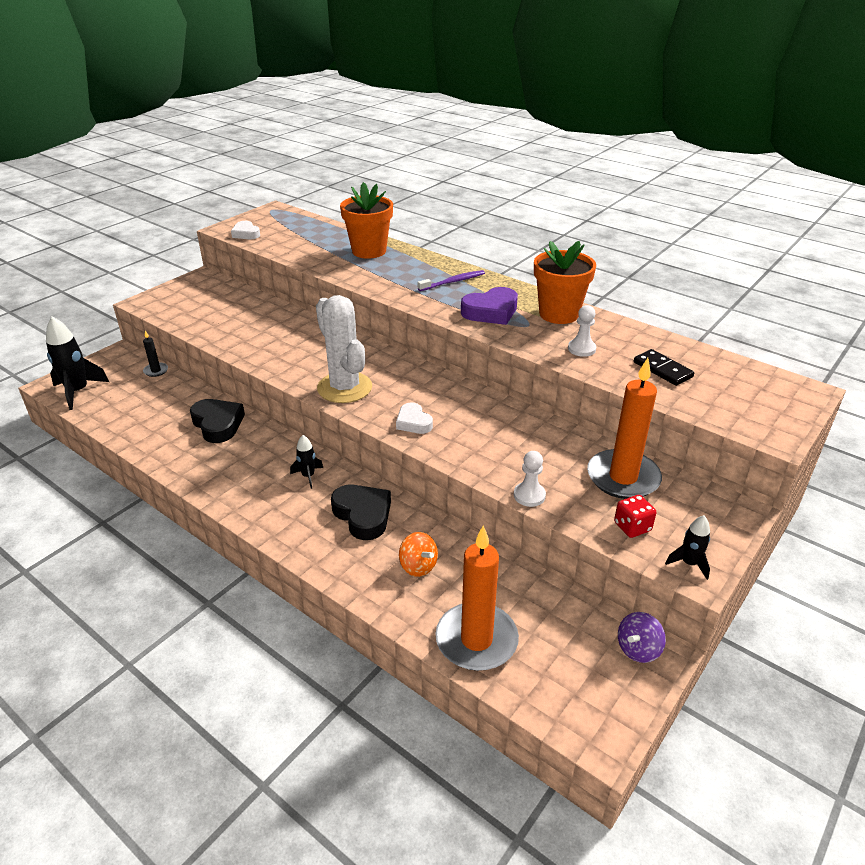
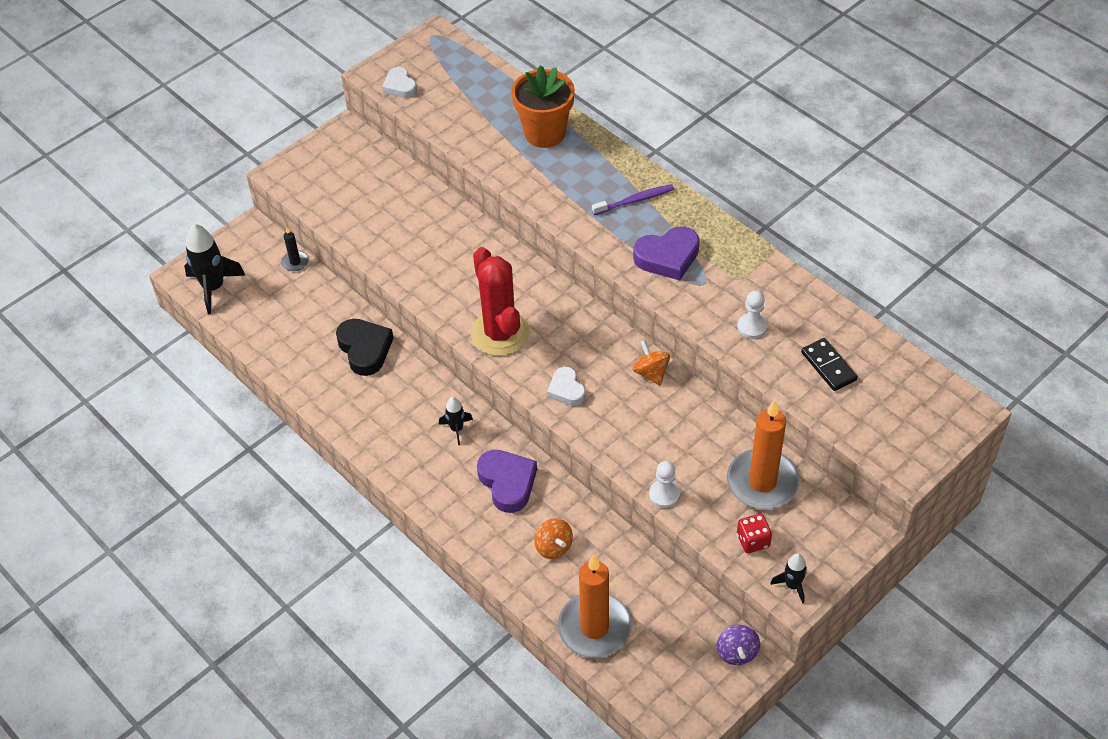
camera: 10 degrees right, 15 degrees up
white cactus [316,295,372,403] -> red cactus [471,247,530,356]
black heart [331,485,391,540] -> purple heart [477,450,537,513]
orange flower pot [534,241,596,324] -> none
purple spinning top [618,612,666,663] -> purple spinning top turned 60 degrees counterclockwise [717,625,760,665]
none -> orange spinning top [632,340,670,386]

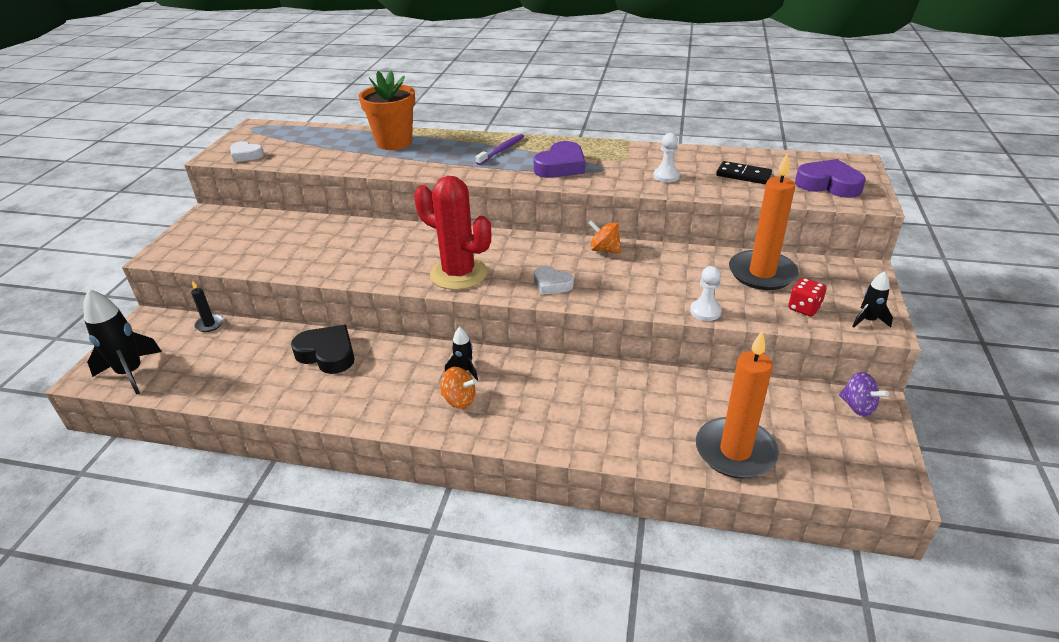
camera: 35 degrees left, 15 degrees down
purple heart [477,450,537,513] -> purple heart moved to [795,159,866,198]
orange spinning top [534,518,573,559] -> orange spinning top moved to [441,367,477,409]

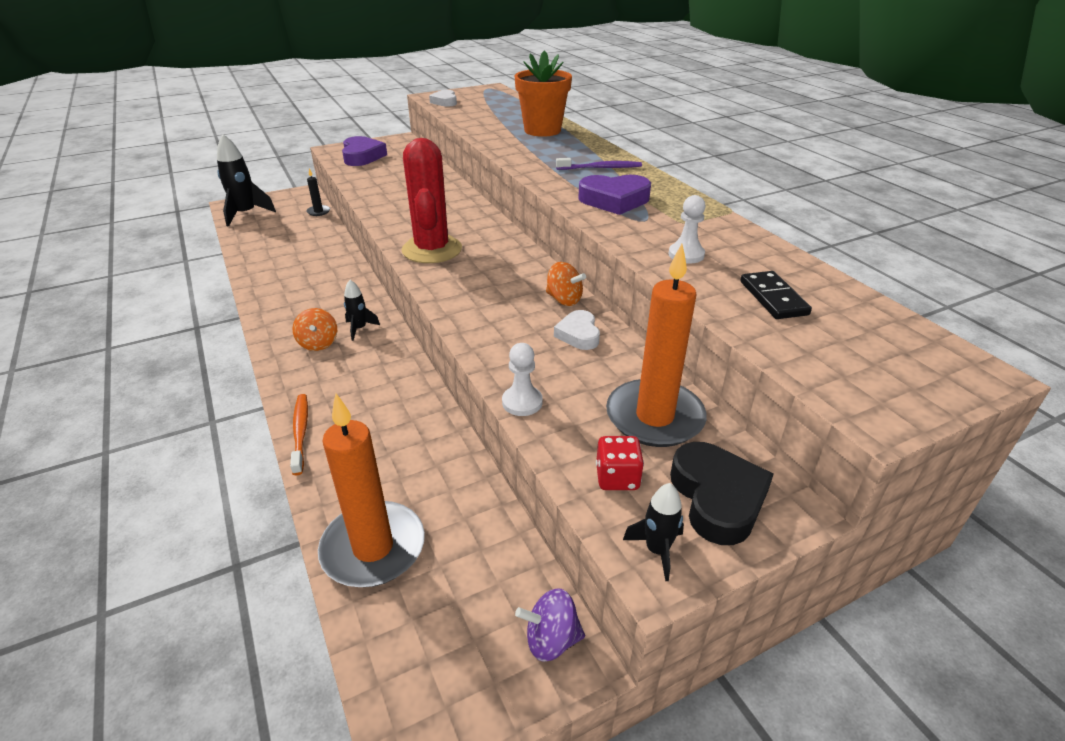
camera: 50 degrees right, 0 degrees up
black heart [291,325,355,374] -> black heart moved to [670,442,774,545]
white heart [534,266,574,295] -> white heart moved to [554,310,600,350]
orange spinning top [588,220,621,253] -> orange spinning top turned 135 degrees clockwise [546,262,586,306]
purple heart [795,159,866,198] -> purple heart moved to [342,136,387,166]
purple spinning top [839,372,889,417] -> purple spinning top turned 75 degrees clockwise [515,588,585,662]
none -> orange toothbrush [290,394,308,475]

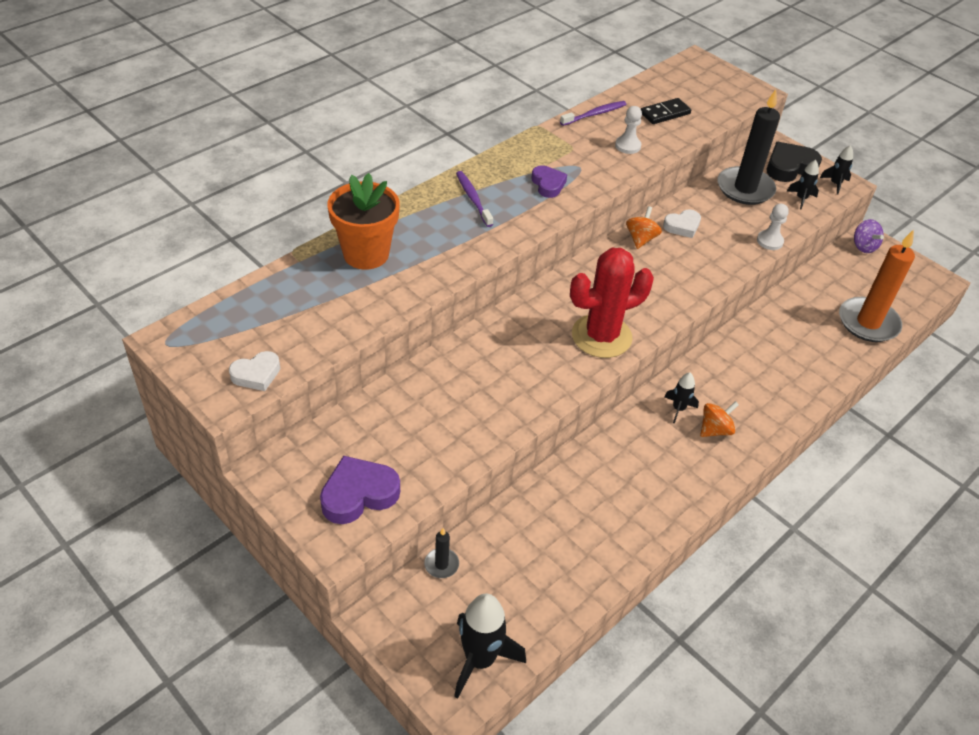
camera: 110 degrees left, 10 degrees up
orange toothbrush [290,394,308,475] -> none
purple heart [578,175,651,215] -> purple heart [531,165,567,198], size x0.63
red dice [596,436,644,490] -> black rocket [787,160,819,209]
orange candle [606,244,707,447] -> black candle [718,89,780,205]
none -> purple toothbrush [560,101,627,126]

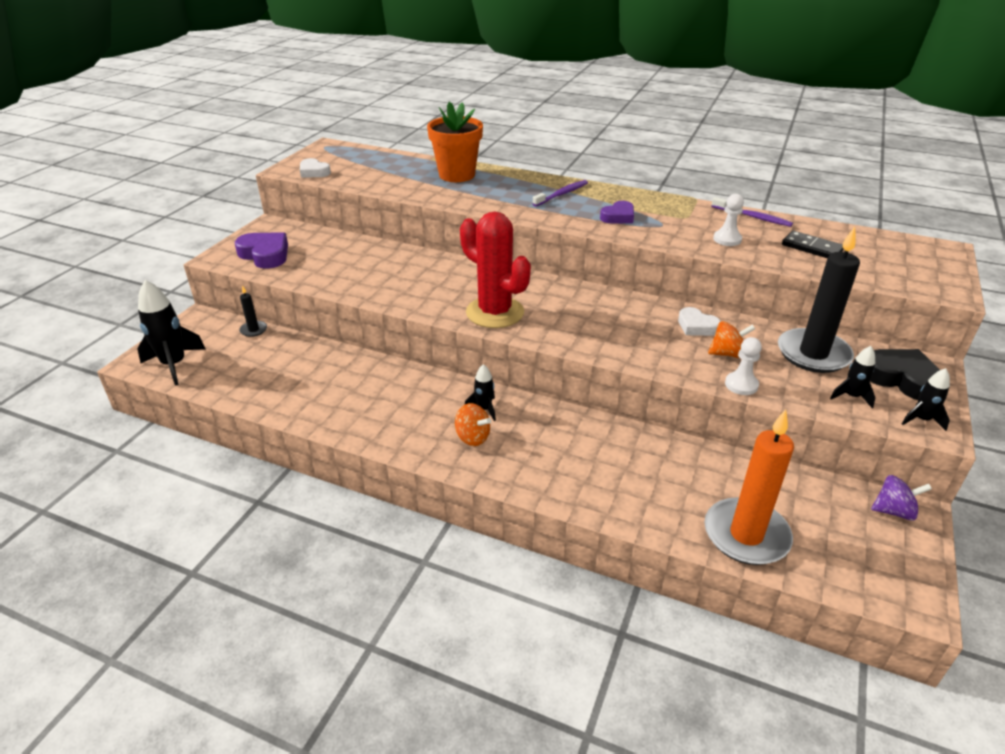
camera: 70 degrees right, 10 degrees down
orange spinning top [626,206,662,249] -> orange spinning top moved to [708,321,755,358]
purple spinning top [854,219,884,253] -> purple spinning top turned 135 degrees counterclockwise [871,475,932,521]

